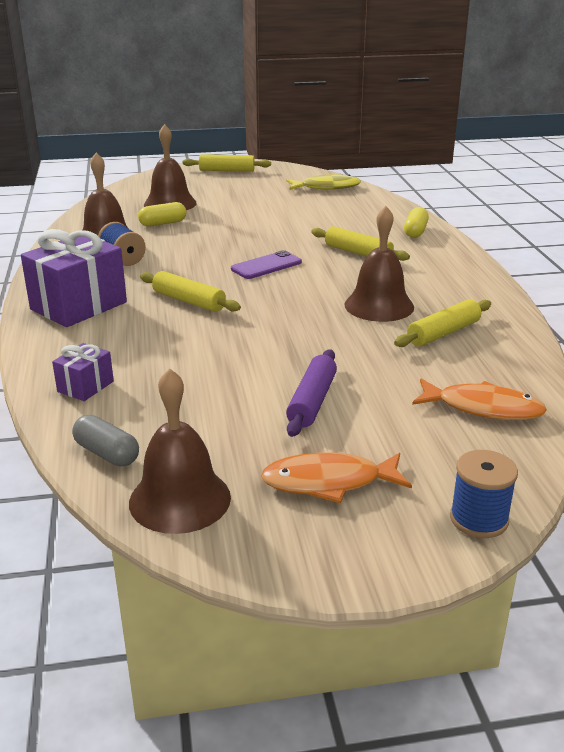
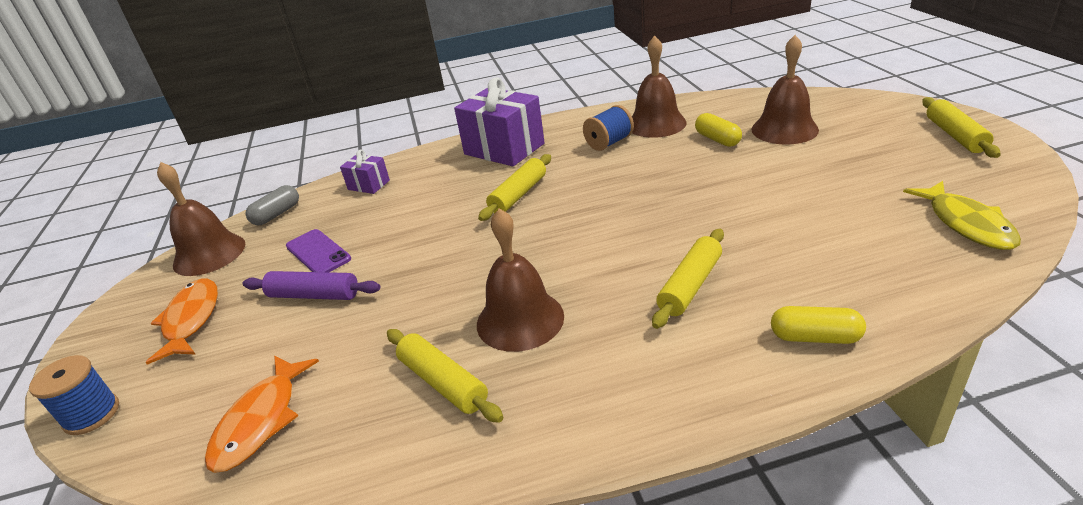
camera: 90 degrees right, 5 degrees up
purple phone [231,250,302,279] -> purple phone moved to [286,229,351,272]

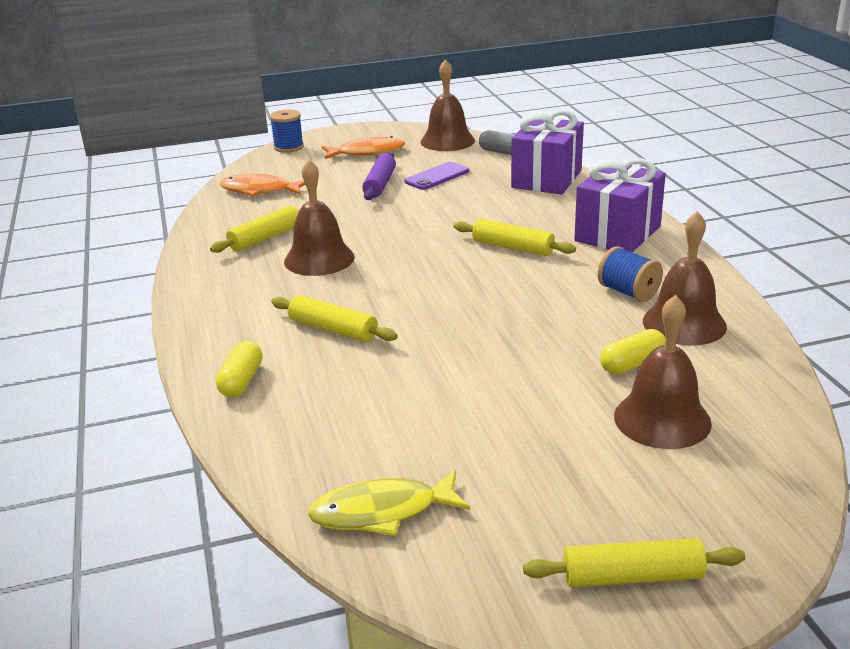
camera: 85 degrees right, 5 degrees down
purple gift [340,149,390,194] -> purple gift [511,110,584,194], size x2.01

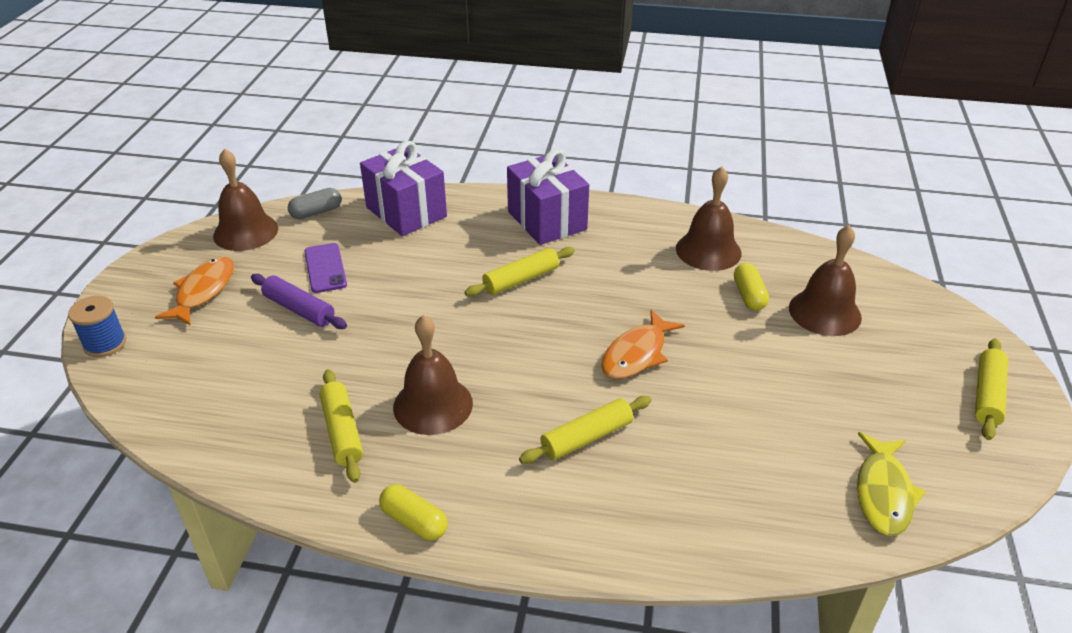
camera: 65 degrees left, 10 degrees up
yellow capsule [216,341,263,397] -> yellow capsule moved to [379,485,448,540]
orange fish [219,174,305,197] -> orange fish moved to [601,310,685,379]
blue spool [598,246,663,302] -> none

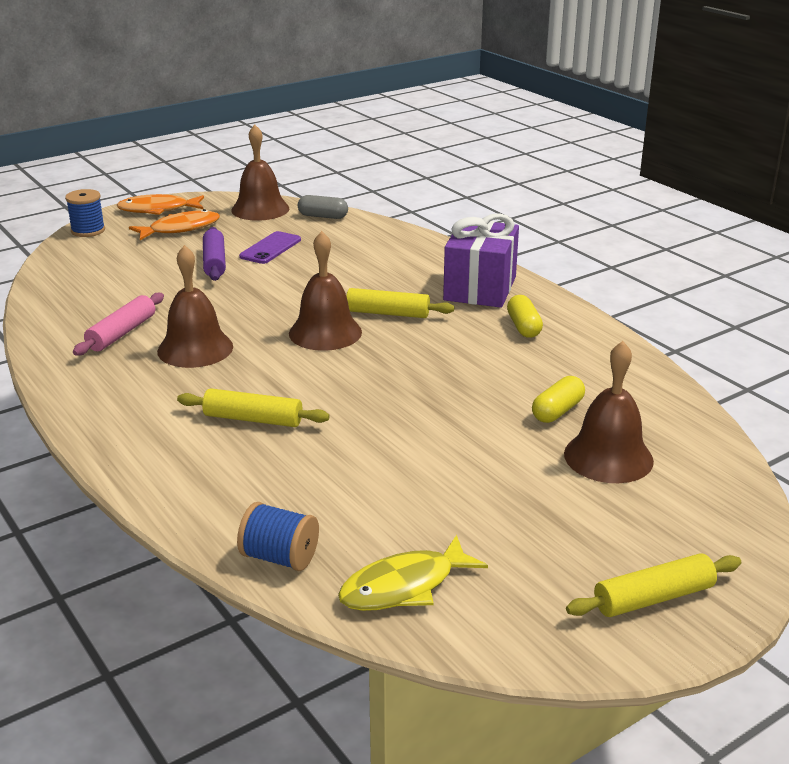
camera: 45 degrees right, 10 degrees down
yellow rolling pin [320,369,363,483] -> pink rolling pin [73,293,164,355]
purple gift [360,141,447,236] -> none
yellow capsule [379,485,448,540] -> yellow capsule moved to [507,295,543,338]
orange fish [601,310,685,379] -> orange fish moved to [116,194,204,215]
brown bell [676,166,742,271] -> brown bell moved to [289,231,362,351]
none -> blue spool [237,502,319,571]

